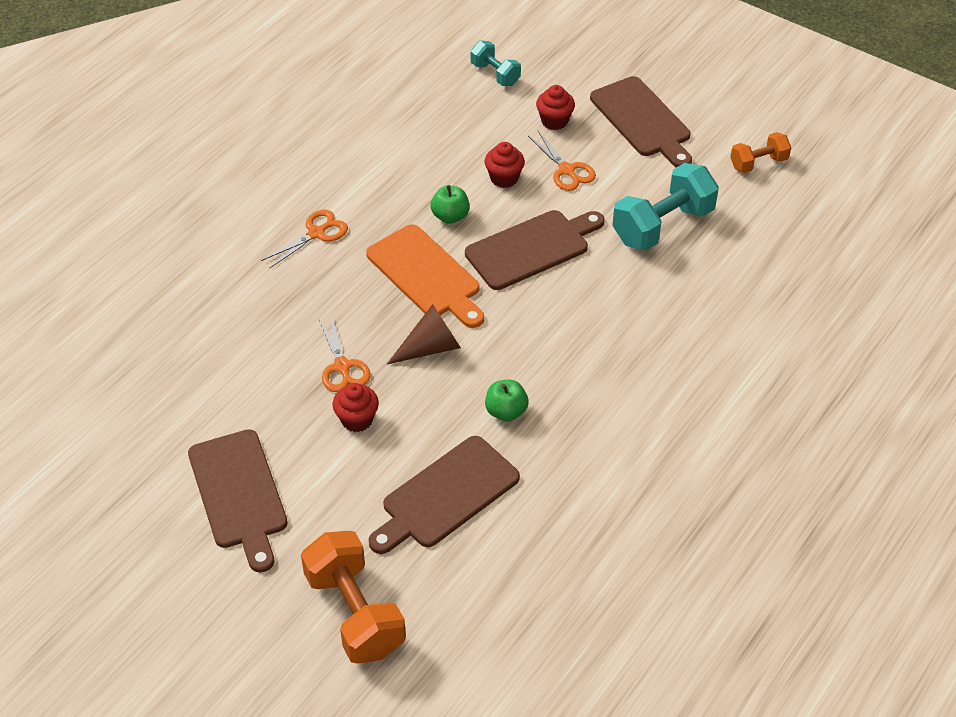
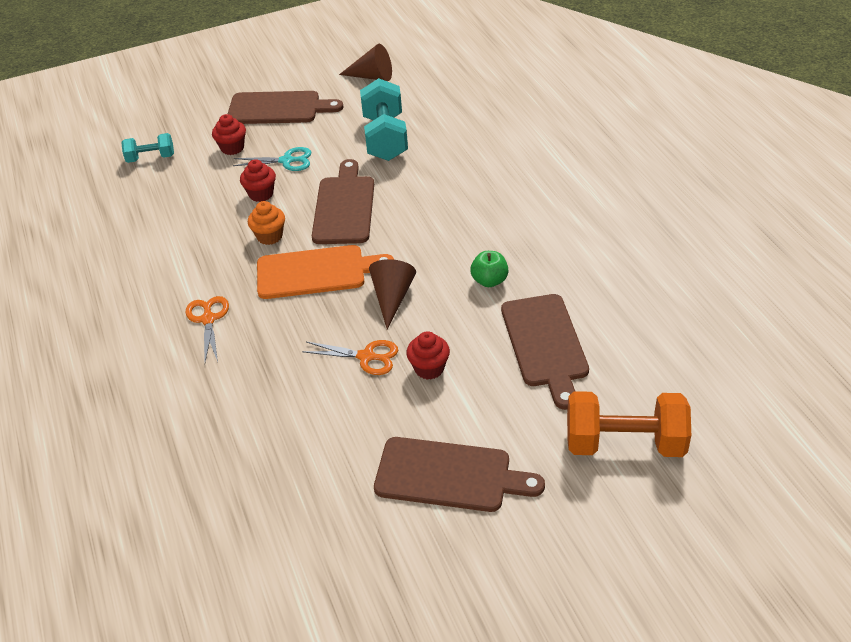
camera: 55 degrees left, 5 degrees down
green apple [431,185,470,224] -> orange cupcake [248,201,285,245]
orange scissors [528,131,596,191] -> turquoise scissors [233,147,311,171]
orange dumbbell [730,132,791,173] -> brown cone [339,44,392,81]

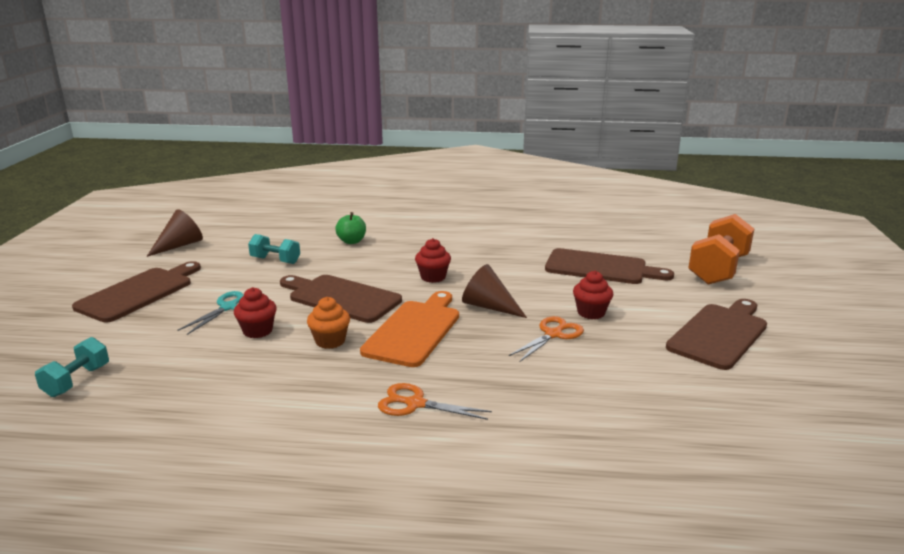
camera: 65 degrees left, 20 degrees down
red cupcake [212,114,246,155] -> red cupcake moved to [415,238,451,283]
turquoise dumbbell [360,78,408,161] -> turquoise dumbbell [248,234,300,264], size x0.56
green apple [470,251,509,287] -> green apple moved to [335,212,366,244]

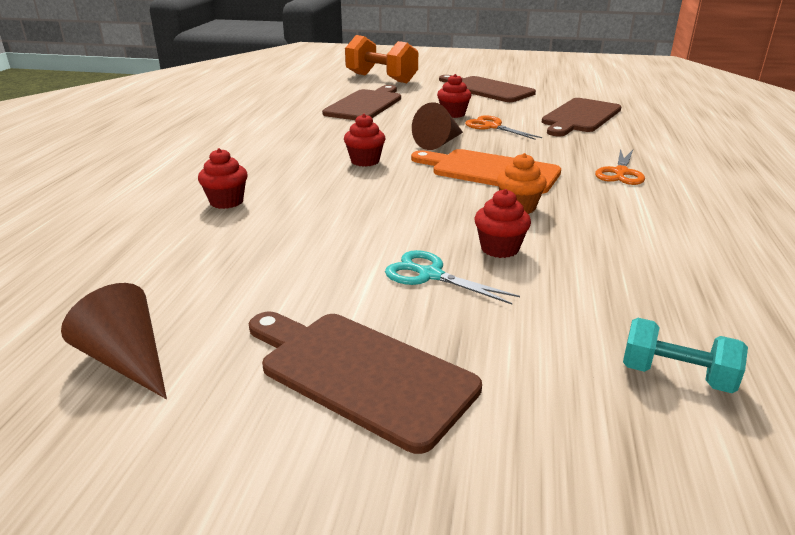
camera: 85 degrees left, 5 degrees up
turquoise dumbbell [248,234,300,264] -> none
brown cutting board [280,275,402,323] -> brown cutting board moved to [542,98,622,136]
green apple [335,212,366,244] -> red cupcake [198,148,248,209]

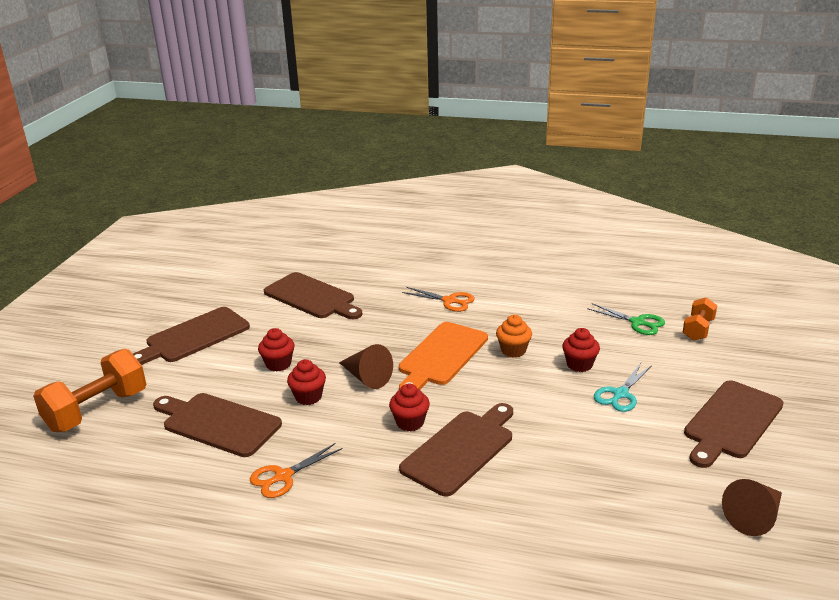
camera: 85 degrees left, 0 degrees up
red cupcake [198,148,248,209] -> red cupcake moved to [287,359,326,405]
orange scissors [465,115,542,140] -> orange scissors moved to [250,443,343,498]
turquoise dumbbell [623,318,748,393] -> orange dumbbell [683,297,717,341]
none -> brown cutting board [399,403,513,496]
none -> green scissors [587,303,665,335]

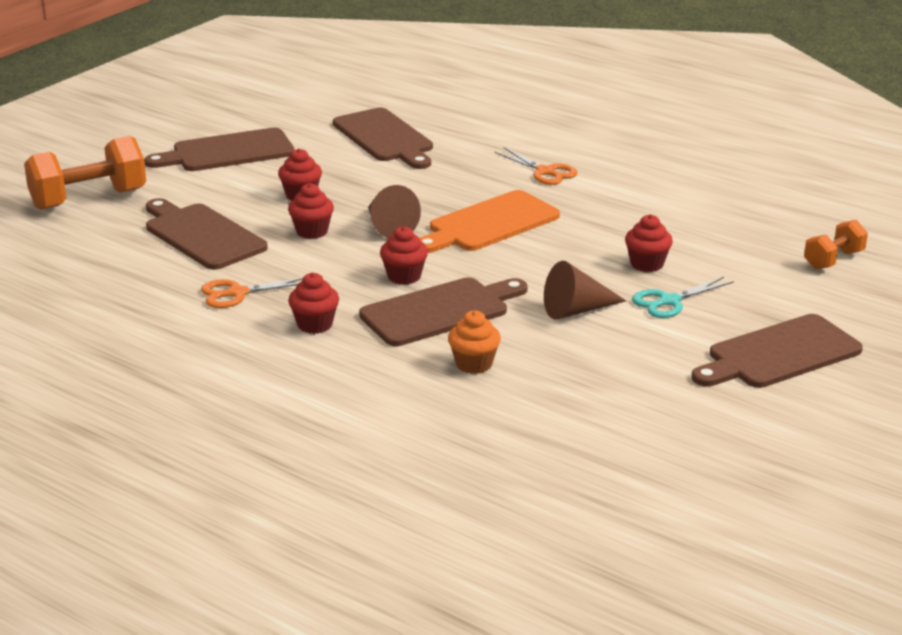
camera: 20 degrees right, 0 degrees up
orange cupcake [496,315,532,358] -> orange cupcake moved to [448,310,501,374]
green scissors [587,303,665,335] -> none
brown cone [722,479,782,536] -> brown cone moved to [544,261,626,320]
none -> red cupcake [288,273,339,334]

